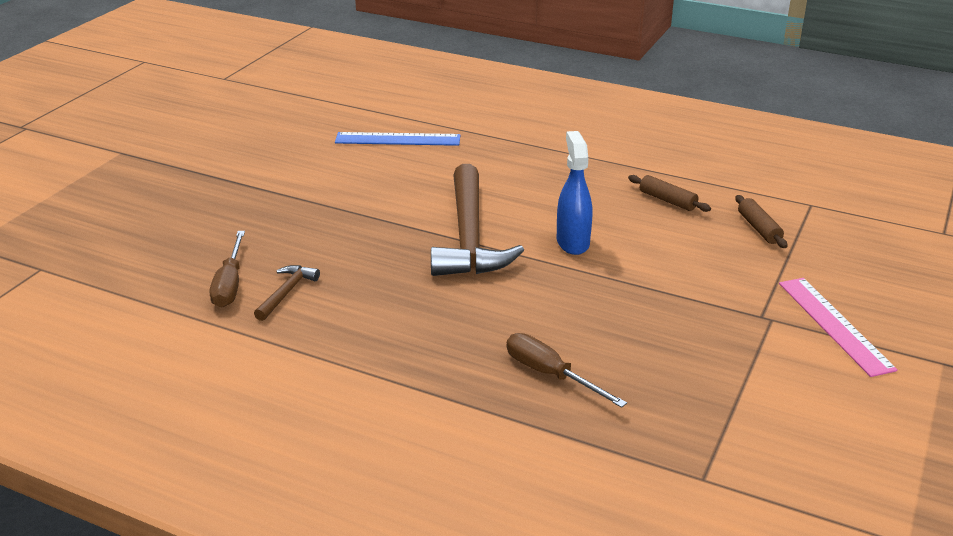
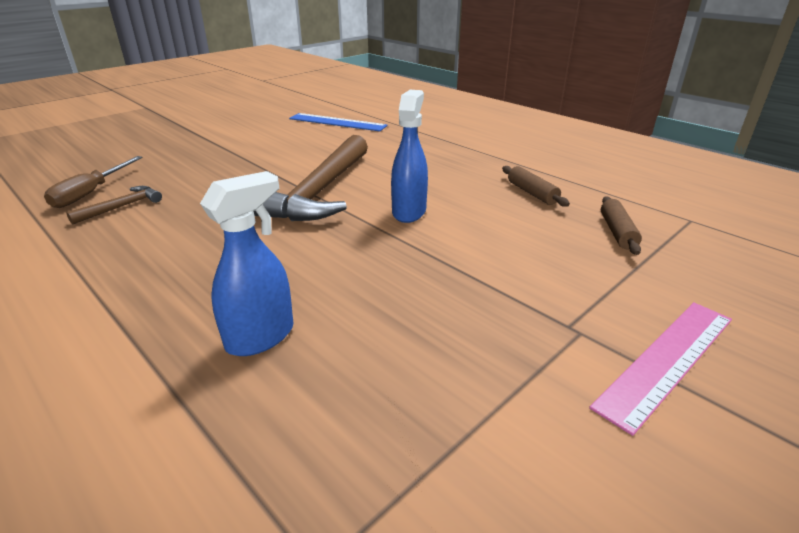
camera: 20 degrees right, 0 degrees up
brown screwdriver [507,333,627,408] -> blue spray bottle [200,171,294,356]
pink ruler [779,278,898,377] -> pink ruler turned 45 degrees clockwise [589,302,732,436]

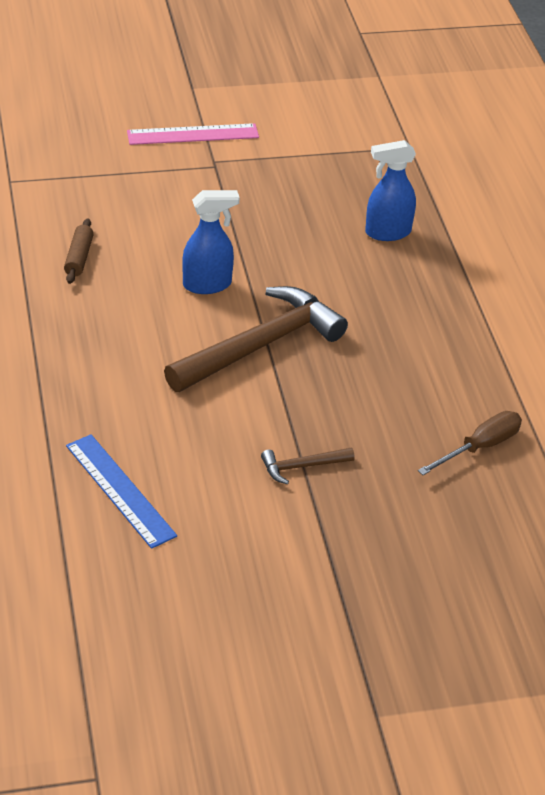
camera: 150 degrees left, 10 degrees up
brown hammer [66,186,162,224] -> brown hammer moved to [261,448,355,484]
blue spray bottle [391,90,428,223] -> blue spray bottle turned 150 degrees counterclockwise [182,190,240,294]
brown rolling pin [601,196,642,255] -> none

